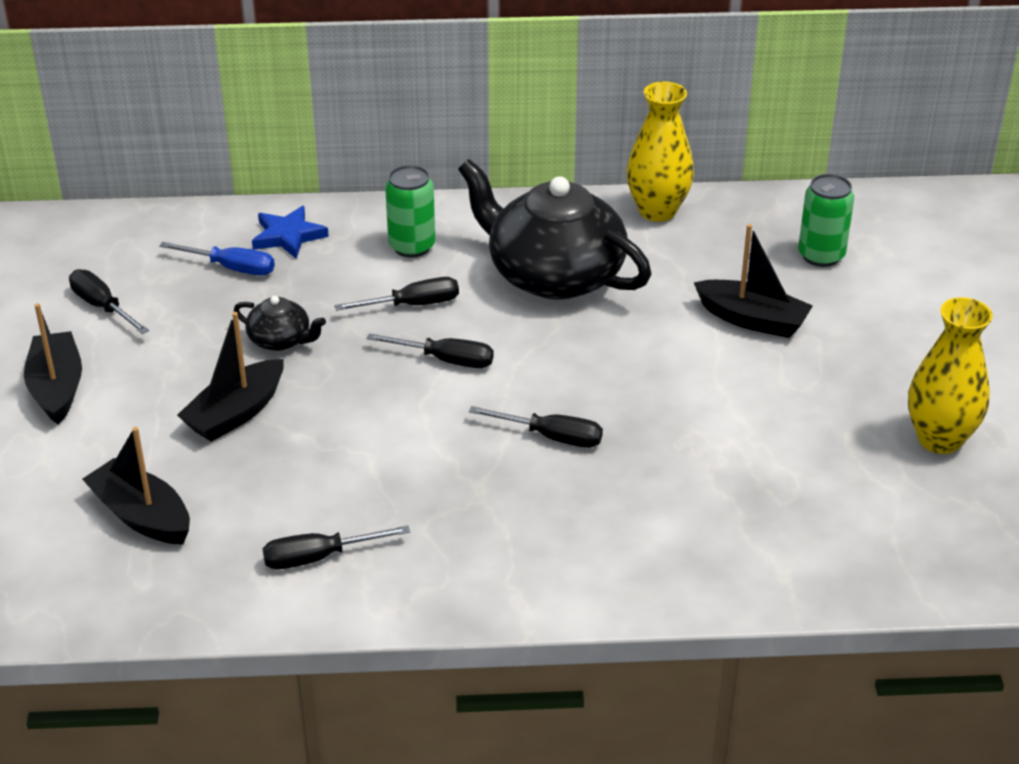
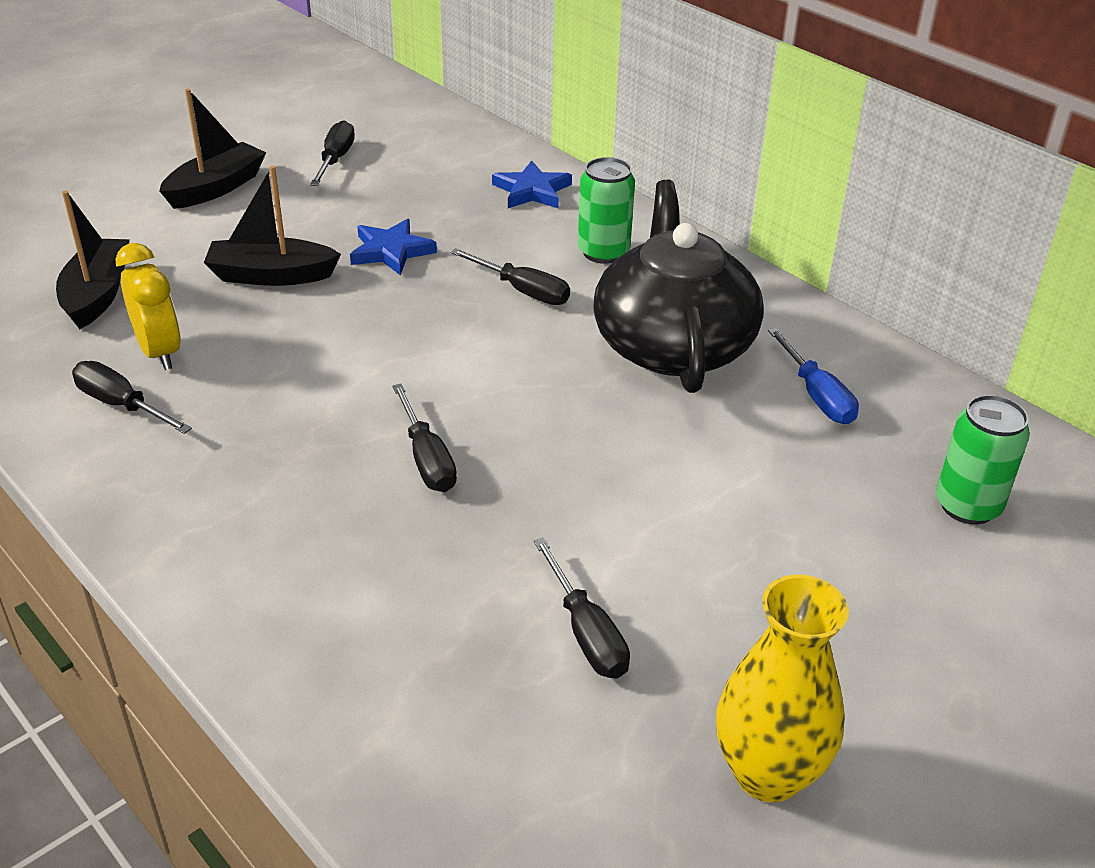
camera: 50 degrees right, 0 degrees up
blue screwdriver [159,242,275,276] -> blue screwdriver moved to [768,328,859,424]
black teapot [234,296,326,351] -> blue star [350,219,437,276]
black screwdriver [366,333,494,368] -> black screwdriver moved to [534,538,630,678]
yellow vase [627,81,694,222] -> none
black boat [694,224,813,338] -> none
none -> yellow clock [115,243,181,370]

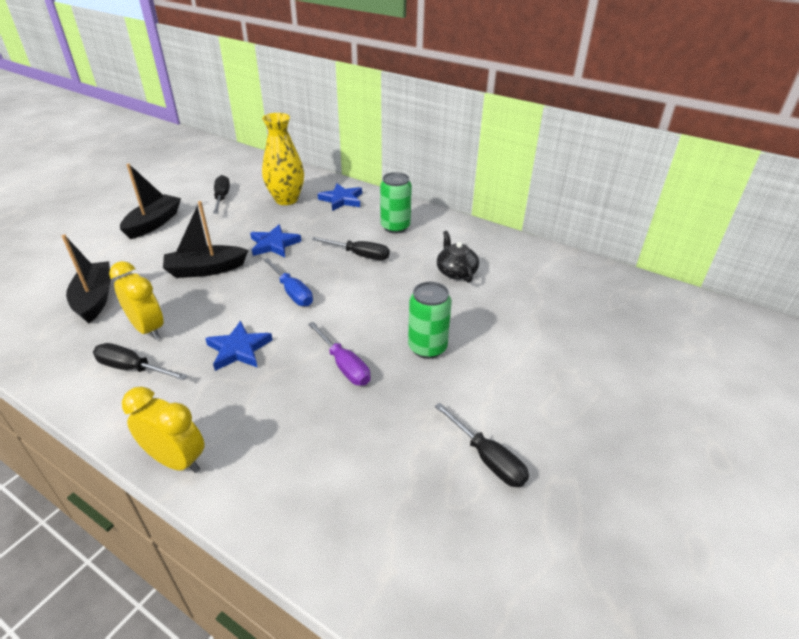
camera: 15 degrees left, 0 degrees up
black screwdriver [392,383,457,492] -> purple screwdriver [308,322,370,386]
black teapot [593,180,764,393] -> black teapot [437,231,479,283], size x0.44
yellow vase [716,574,849,803] -> yellow vase moved to [262,113,304,205]
blue screwdriver [768,328,859,424] -> blue screwdriver moved to [264,258,313,306]
green can [936,395,1030,525] -> green can moved to [408,282,452,359]
none -> yellow clock [122,387,205,473]
none -> blue star [205,321,272,371]

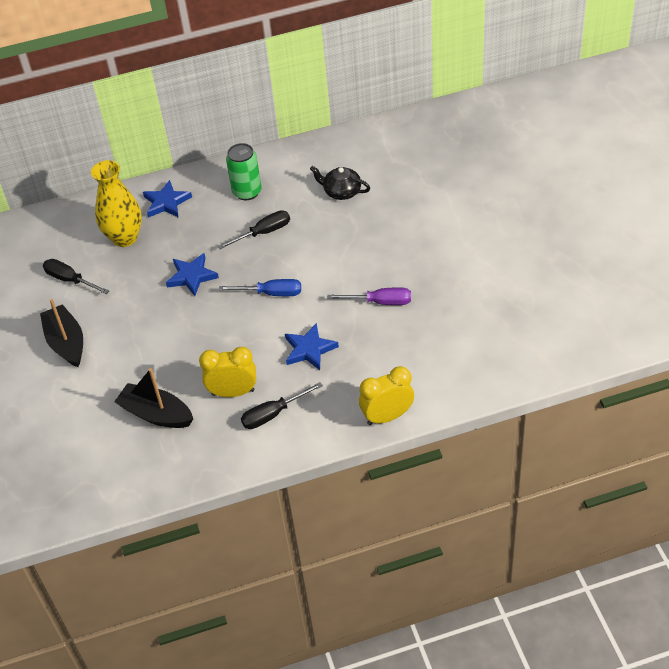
camera: 45 degrees left, 10 degrees up
black boat [163,201,248,278] -> none
green can [408,282,452,359] -> none
black screwdriver [435,403,529,487] -> none

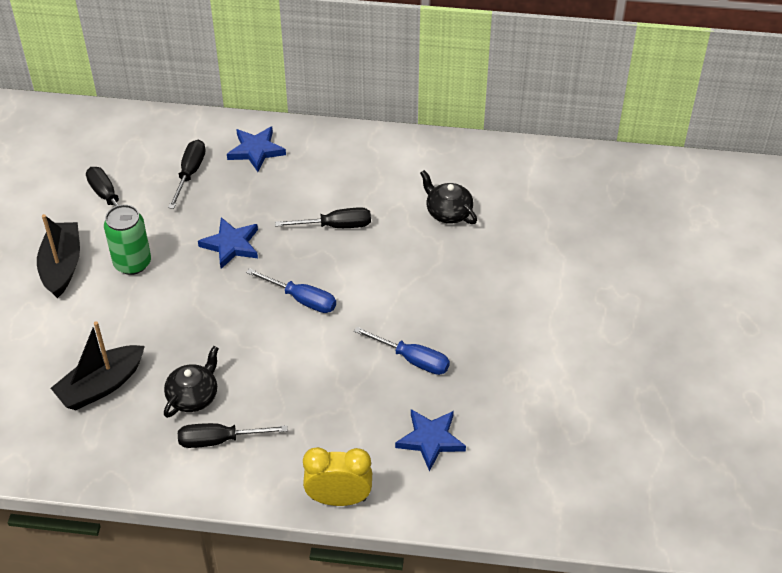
camera: 20 degrees right, 0 degrees up
yellow vase [91,160,142,247] -> black screwdriver [168,140,206,209]
black boat [114,368,193,428] -> black boat turned 90 degrees counterclockwise [51,321,145,410]
yellow clock [199,347,256,397] -> black teapot [164,346,219,418]
green can [226,143,262,200] -> green can moved to [104,204,151,275]
blue star [285,323,339,370] -> blue star moved to [395,409,466,471]
purple screwdriver [327,287,411,305] -> blue screwdriver [354,327,450,375]

